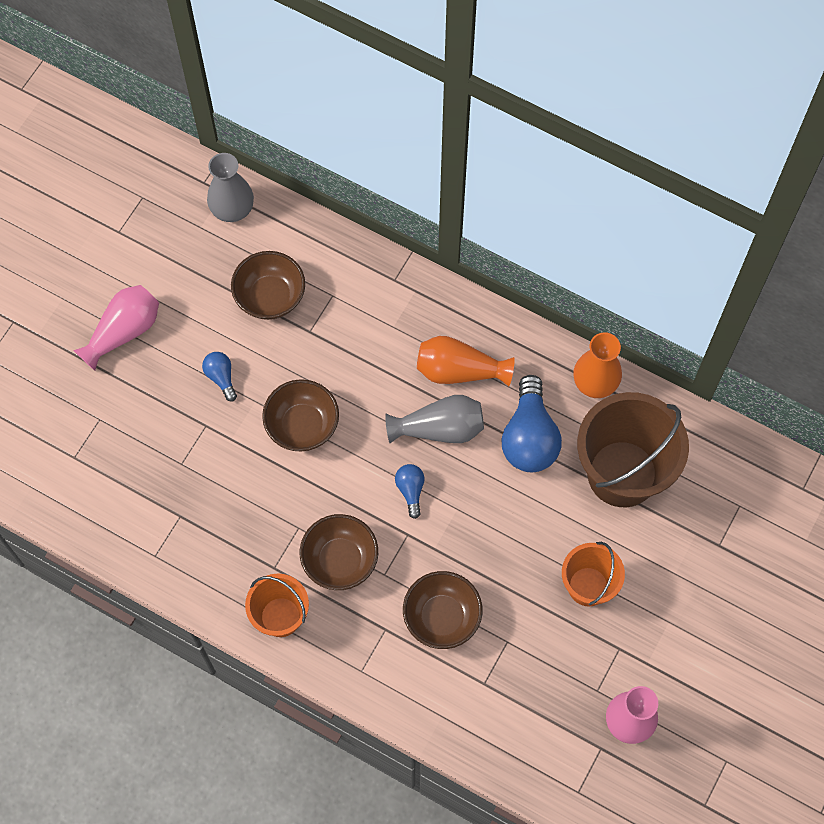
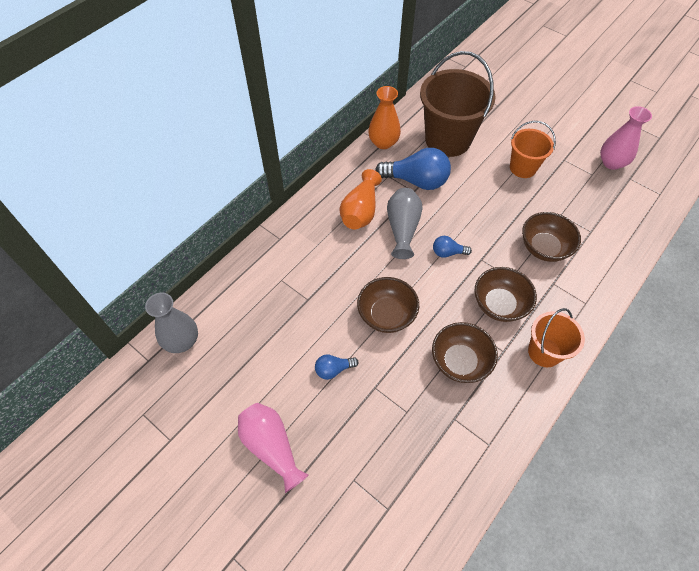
camera: 80 degrees left, 10 degrees down
brown bowl [231,251,305,320] -> brown bowl moved to [432,322,498,383]

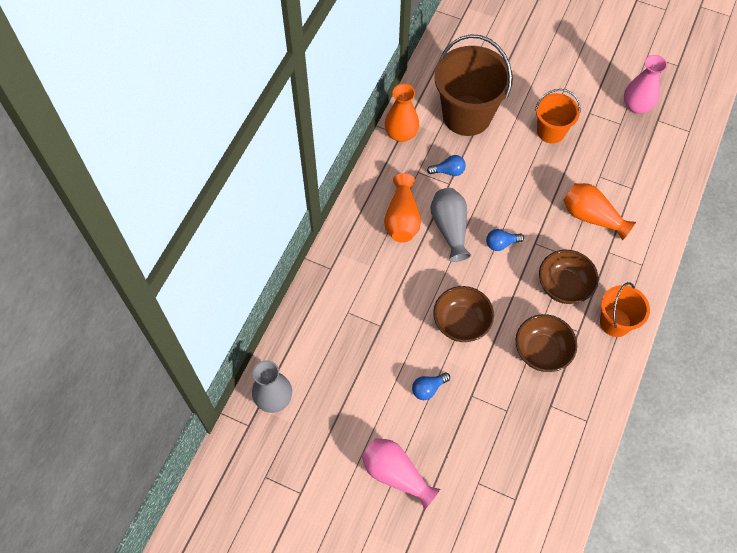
camera: 15 degrees left, 5 degrees up
blue light bulb [375,148,451,190] -> blue light bulb [427,155,466,176], size x0.49
brown bowl [522,212,581,262] -> orange vase [564,183,636,241]

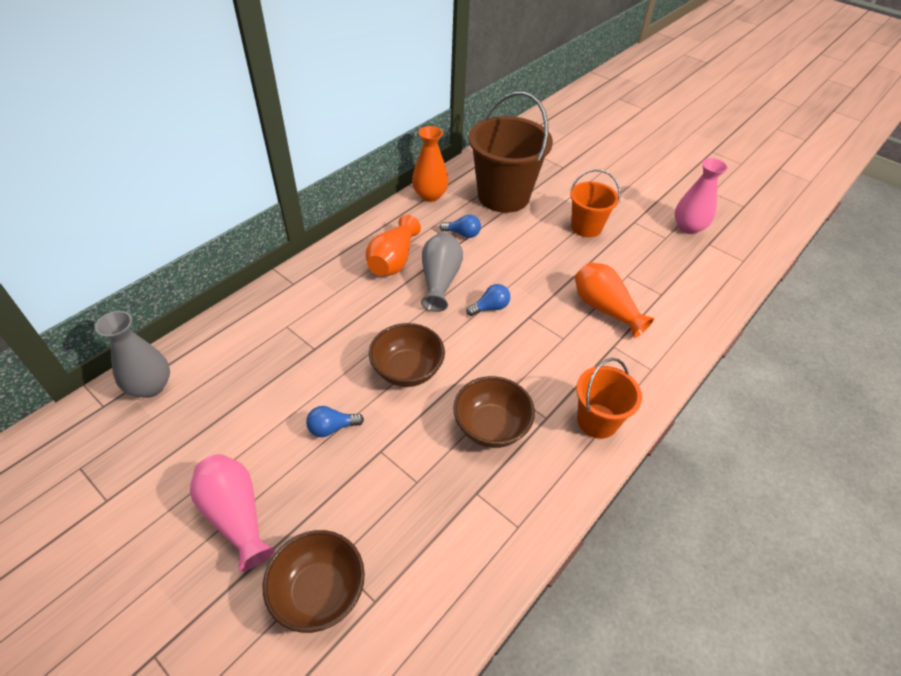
camera: 15 degrees right, 15 degrees down
blue light bulb [486,229,524,251] -> blue light bulb turned 150 degrees clockwise [466,284,510,316]
brown bowl [539,250,599,304] -> brown bowl moved to [263,530,365,633]

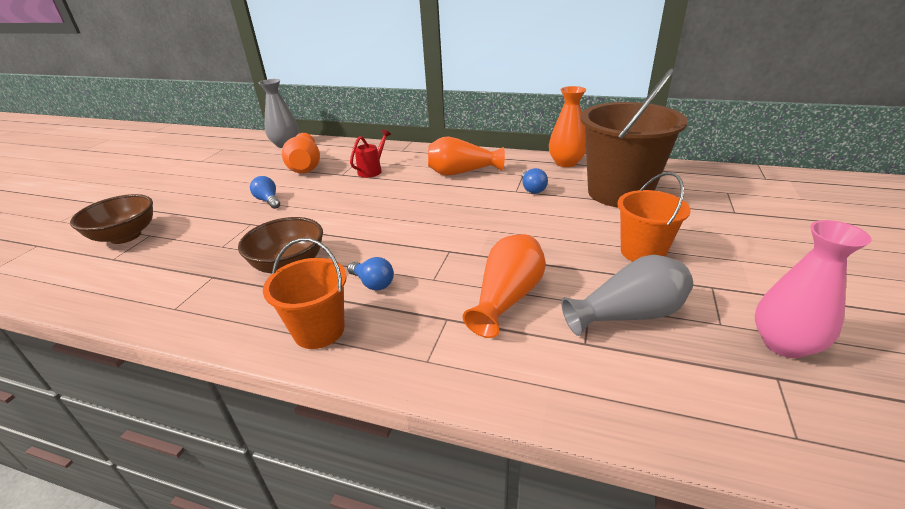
camera: 70 degrees right, 15 degrees down
pink vase [190,454,275,571] -> none
brown bowl [369,323,445,387] -> none
grey vase [421,232,463,312] -> grey vase moved to [561,255,693,336]
blue light bulb [466,284,510,316] -> blue light bulb moved to [347,257,394,291]
none -> orange vase [282,133,320,174]
none -> red watering can [350,129,391,178]

